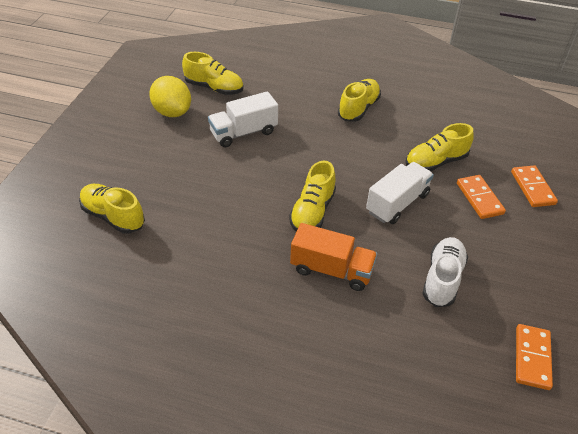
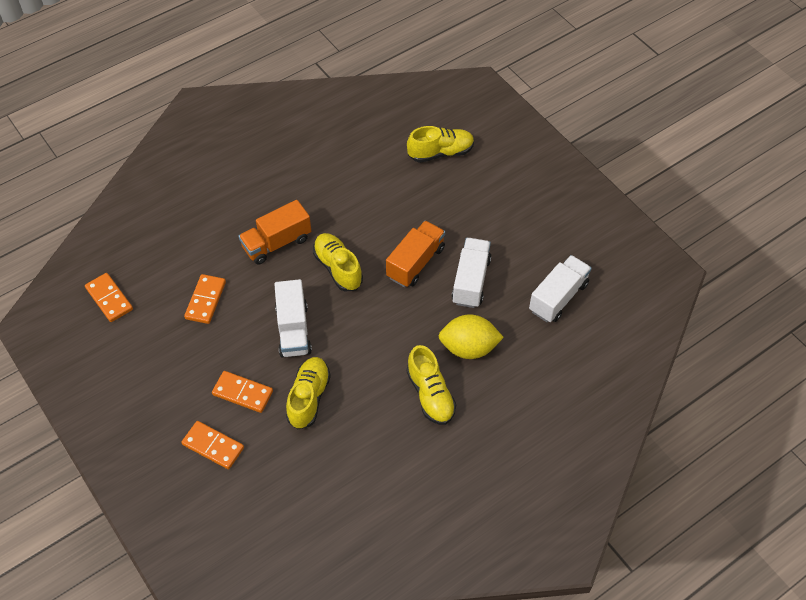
camera: 130 degrees right, 10 degrees up
yellow lemon [149,76,191,117] -> yellow lemon moved to [439,314,504,359]
yellow shoe [182,52,244,95] -> white truck [529,255,592,322]
white shoe [422,237,468,307] -> orange domino [184,274,226,324]
none -> orange truck [386,221,445,287]

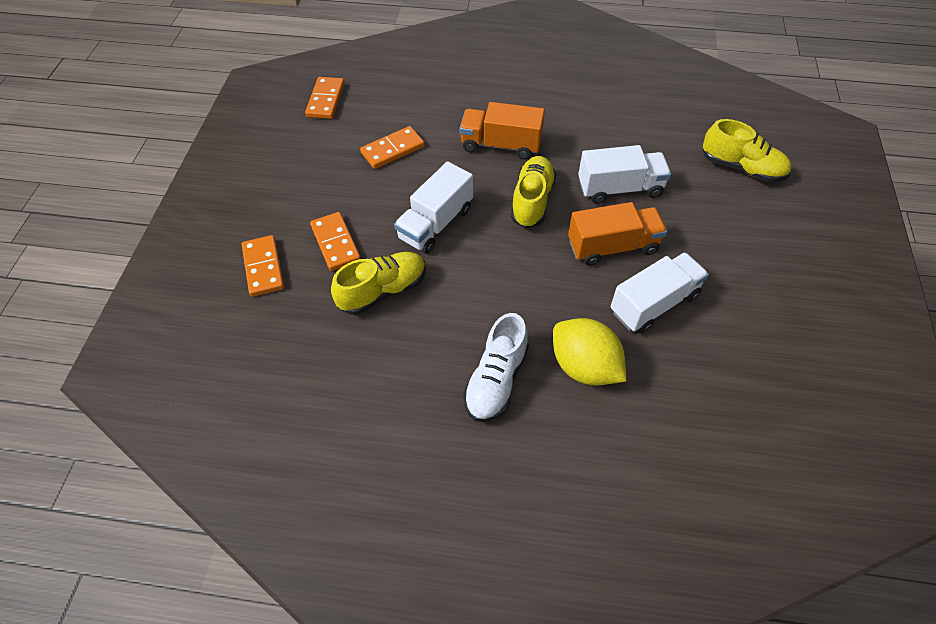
camera: 45 degrees right, 0 degrees up
yellow shoe [407,345,456,425] -> white shoe [463,313,529,422]
white truck [529,255,592,322] -> white truck moved to [578,145,671,204]

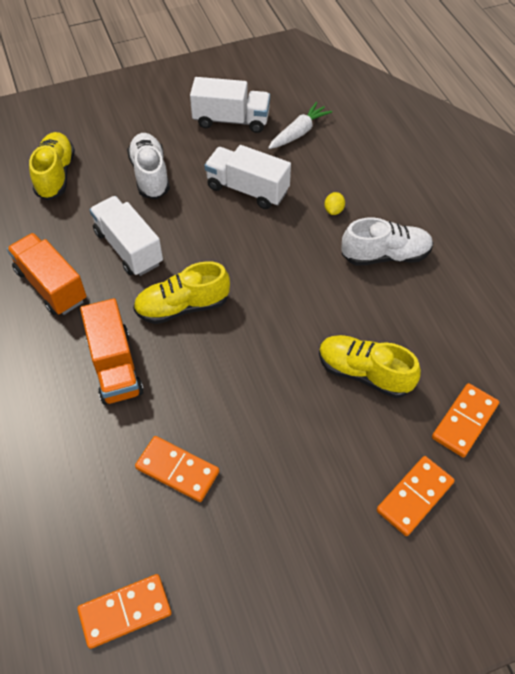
camera: 120 degrees left, 0 degrees up
orange domino [310,212,361,271] -> orange domino moved to [432,383,499,457]
white truck [394,161,473,254] -> white truck moved to [190,77,270,133]
yellow lemon [553,318,626,385] -> yellow lemon [324,192,345,215], size x0.41
orange truck [568,202,667,266] -> orange truck moved to [7,233,87,315]
none -> white shoe [127,133,170,199]
none -> white carrot [268,102,332,149]

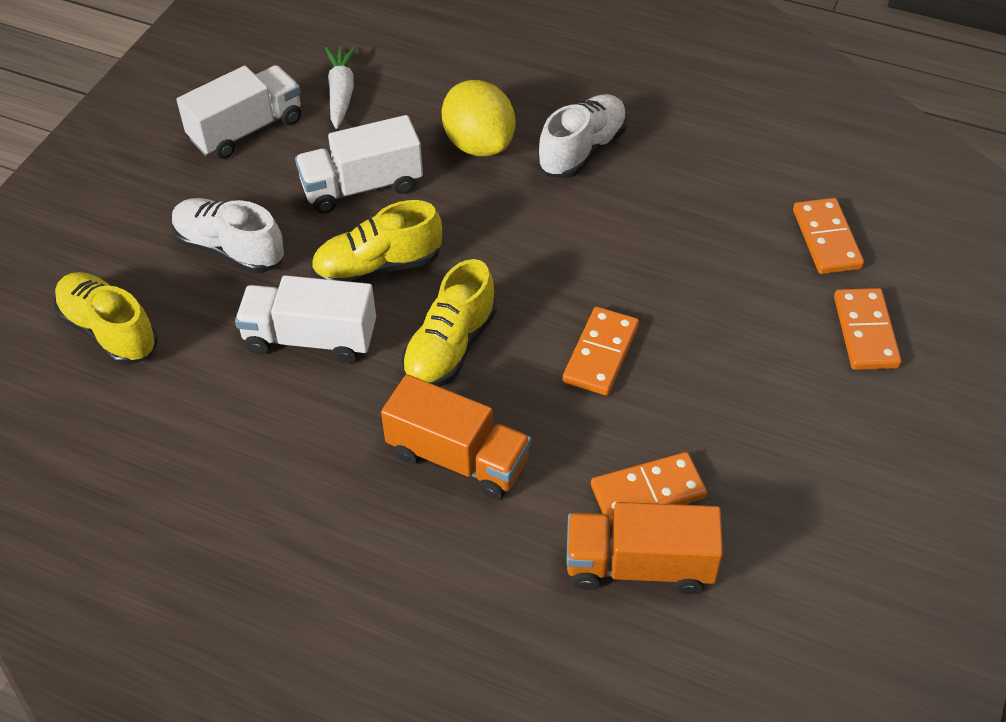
camera: 45 degrees left, 5 degrees down
orange truck [7,233,87,315] -> orange truck moved to [566,502,723,595]
orange domino [77,574,172,649] -> orange domino moved to [563,307,639,395]
yellow shoe [319,335,421,398] -> yellow shoe moved to [311,200,442,283]
yellow lemon [324,192,345,215] -> yellow lemon [441,80,515,156], size x2.45

